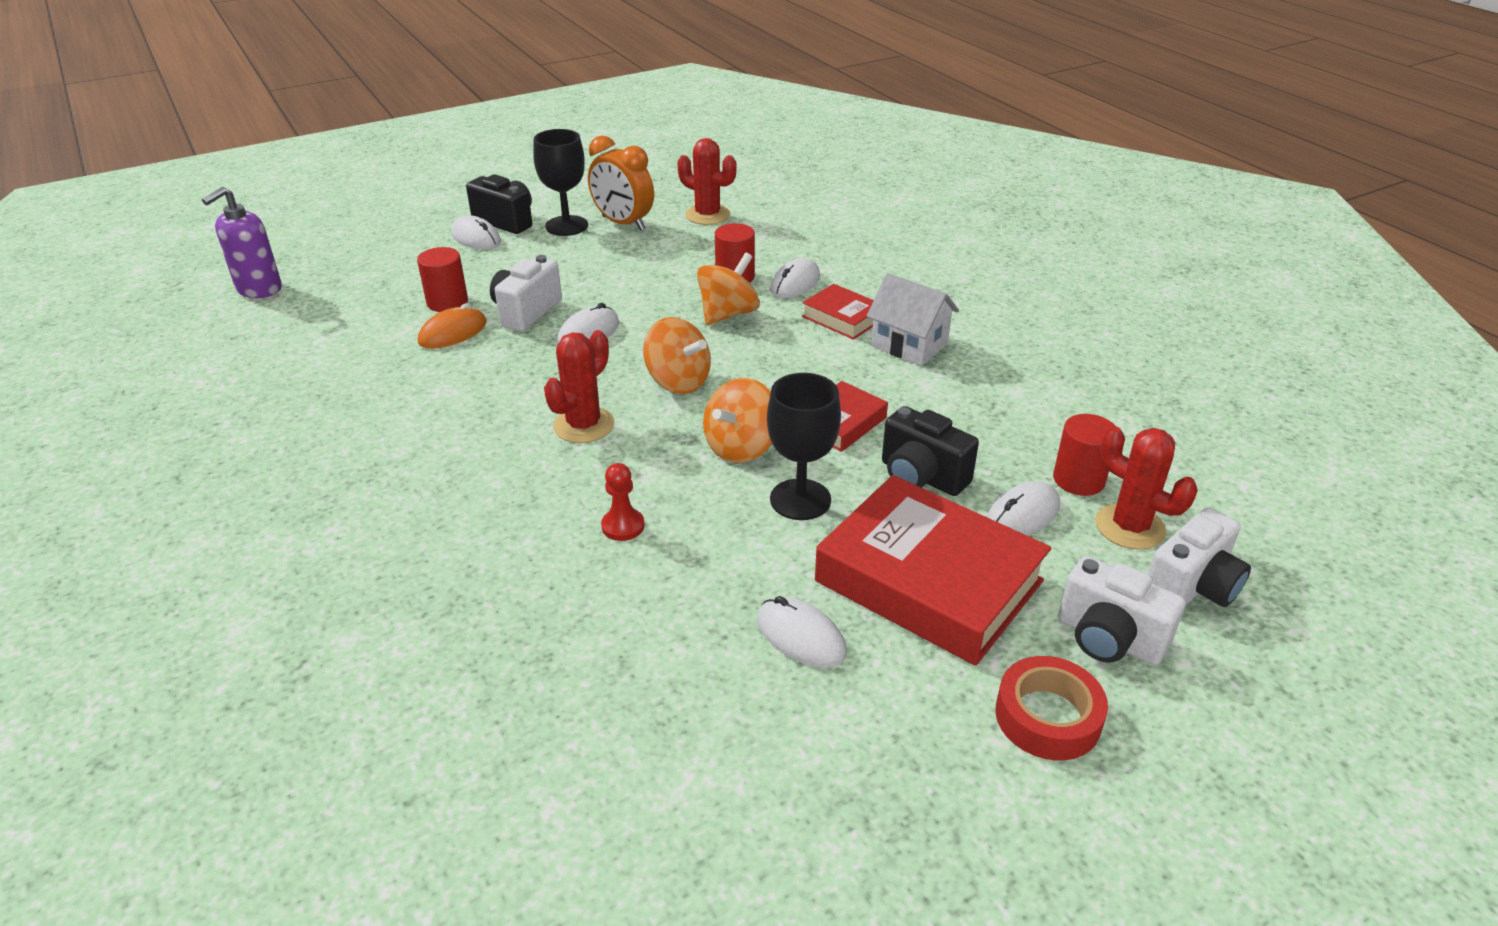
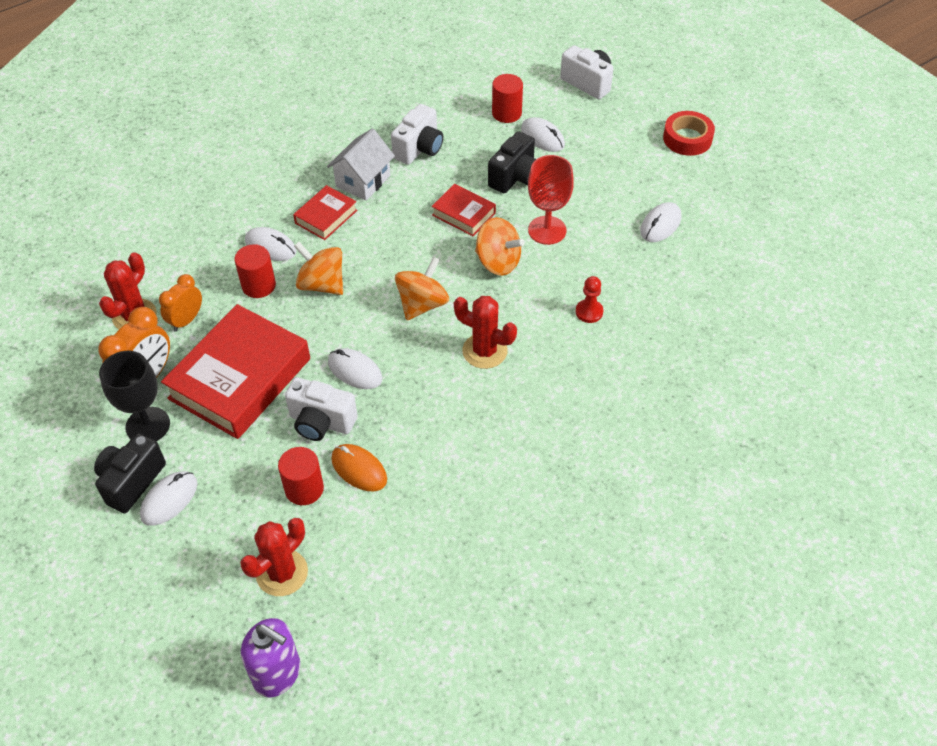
camera: 95 degrees left, 15 degrees up
black goblet [767,373,841,520] -> red goblet [528,155,574,245]
red book [815,475,1051,666] -> red book moved to [161,304,310,439]
white camera [1058,556,1185,665] -> white camera moved to [391,104,443,165]
red cactus [1095,426,1198,550] -> red cactus moved to [240,518,308,596]
none -> orange clock [159,274,202,332]

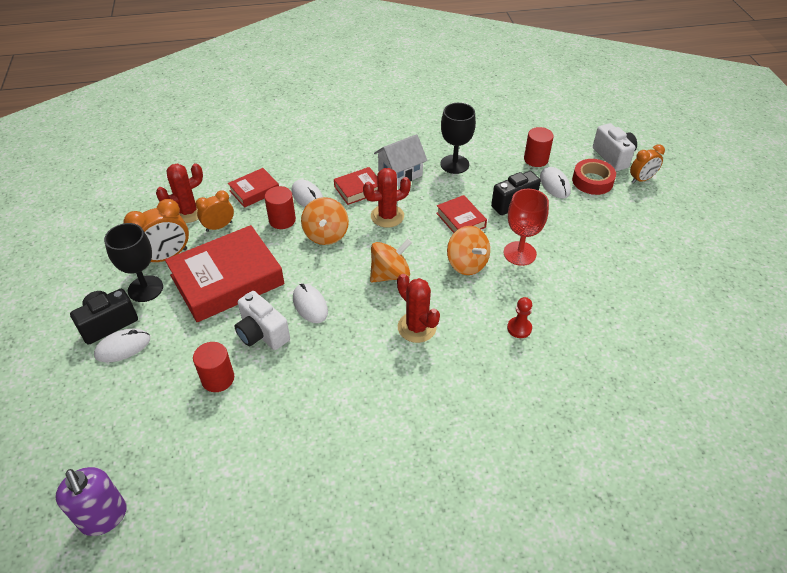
camera: 25 degrees right, 5 degrees down
red cactus [240,518,308,596] -> red cactus moved to [363,168,411,228]
orange spinning top [294,242,343,295] -> orange spinning top turned 150 degrees counterclockwise [301,197,349,245]
orange mouse [331,444,387,491] -> none
white camera [391,104,443,165] -> black goblet [440,103,476,174]
white mouse [640,202,682,242] -> none
red tape [663,111,715,156] -> red tape moved to [572,159,616,195]
none -> red book [228,168,279,208]
none -> orange clock [630,144,665,183]

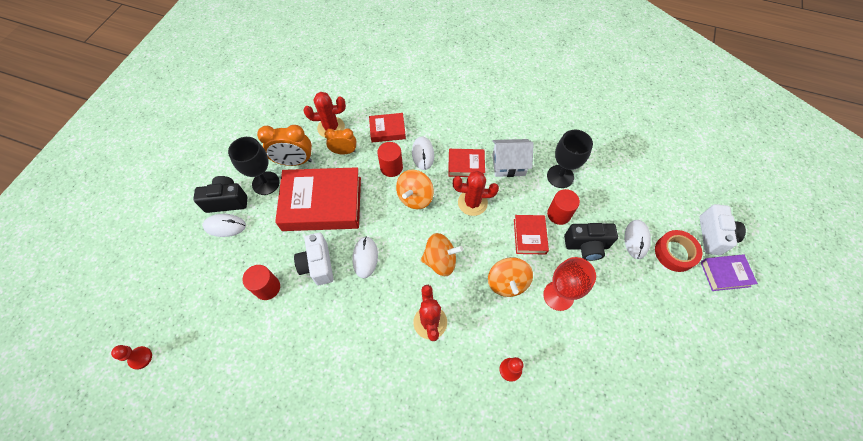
camera: 30 degrees right, 15 degrees up
purple soap dispenser [55,467,127,536] -> red pawn [111,345,152,370]
red cylinder [524,127,554,167] -> red cylinder moved to [547,189,580,225]
orange clock [630,144,665,183] -> purple book [701,254,758,291]

